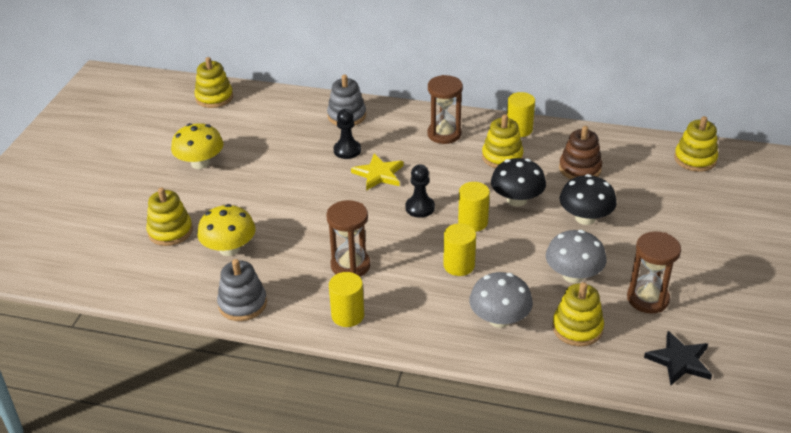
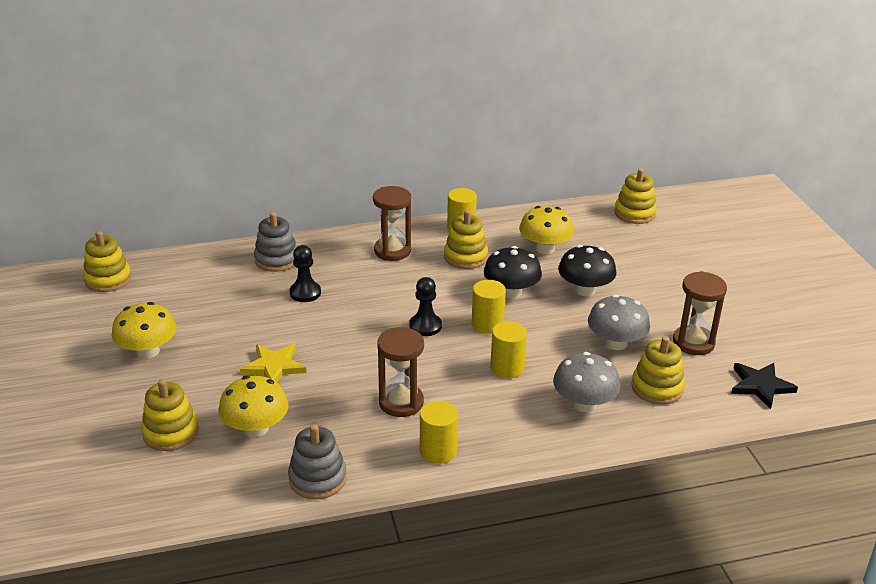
camera: 30 degrees left, 5 degrees down
yellow star [351,154,404,191] -> yellow star moved to [240,344,306,382]
brown stacking toy [559,126,602,179] -> yellow mushroom [519,206,574,254]

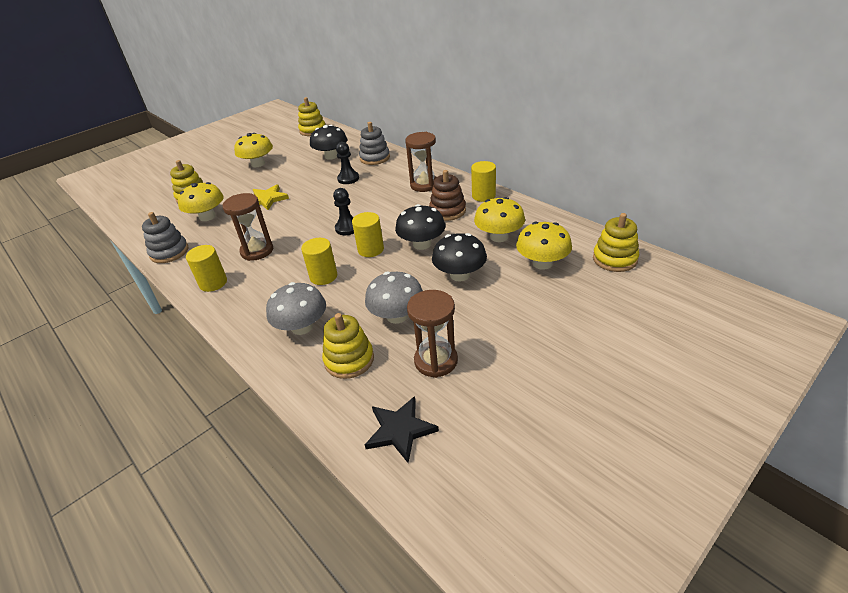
camera: 65 degrees right, 5 degrees up
yellow stacking toy [444,210,488,269] -> brown stacking toy [429,170,466,221]
none -> black mushroom [310,125,347,160]
none -> yellow mushroom [516,222,572,270]

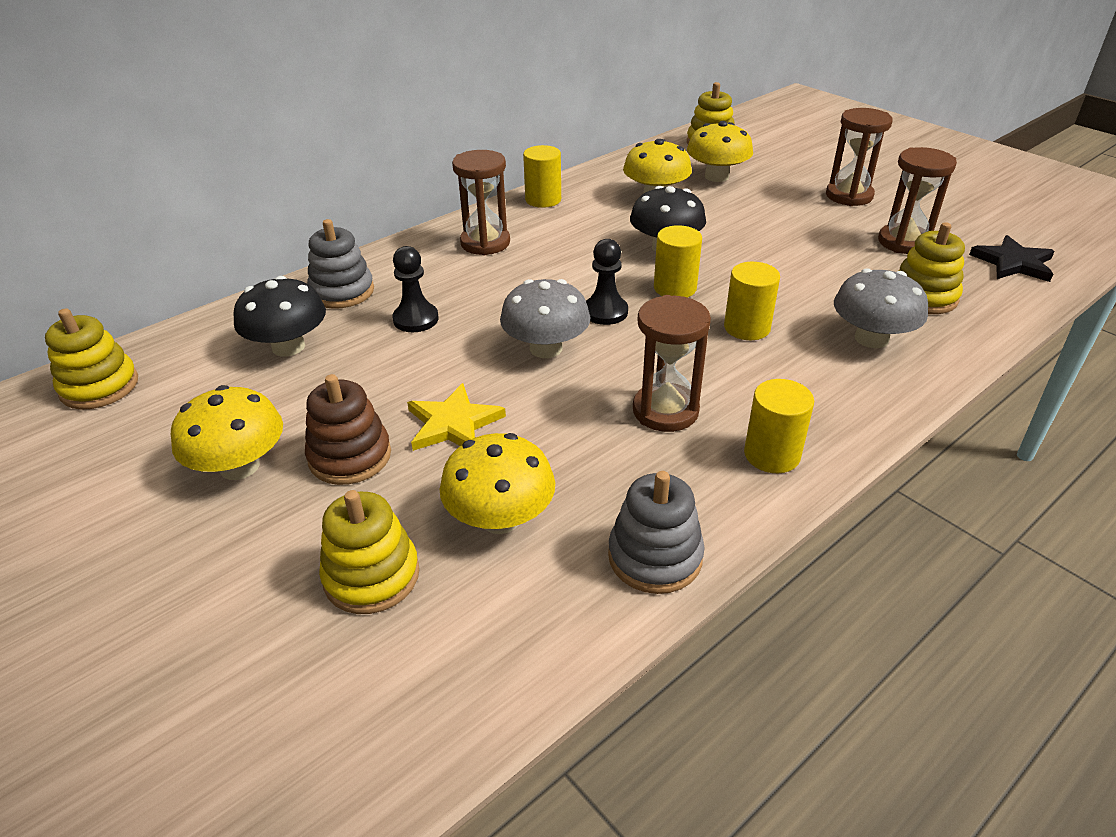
camera: 90 degrees left, 0 degrees up
grey mushroom [365,272,423,324] -> grey mushroom moved to [500,279,590,358]
brown stacking toy [429,170,466,221] -> brown stacking toy moved to [305,374,391,485]
black mushroom [432,233,487,281] -> none
none -> brown hourglass [826,108,893,206]

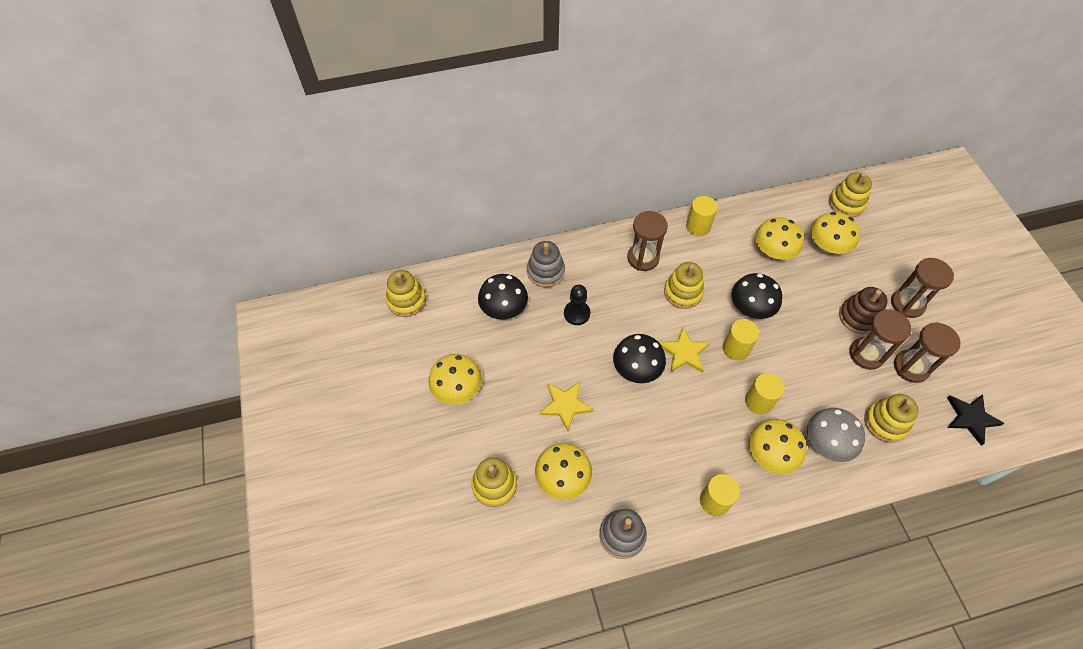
camera: 25 degrees right, 20 degrees up
brown stacking toy [305,374,391,485] -> brown stacking toy moved to [839,287,888,334]
grey mushroom [500,279,590,358] -> black mushroom [613,334,666,383]
black pawn [586,239,628,325] -> yellow star [659,327,710,373]
brown hourglass [633,295,711,432] -> brown hourglass moved to [849,309,912,370]
none -> yellow stacking toy [664,262,704,309]
none -> yellow mushroom [749,419,806,474]

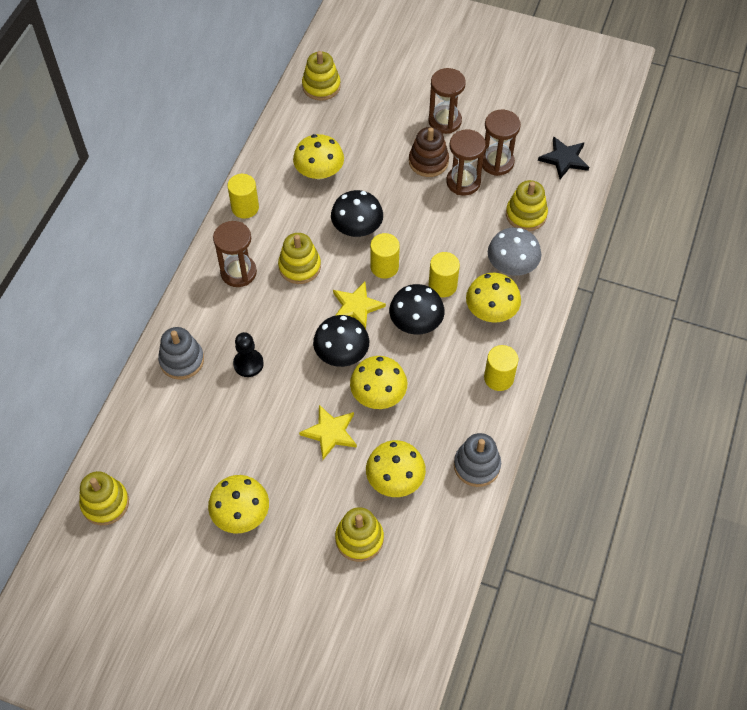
camera: 55 degrees left, 0 degrees up
black mushroom [478,274,528,320] -> black mushroom moved to [389,284,445,334]
yellow mushroom [810,212,860,254] -> yellow mushroom moved to [350,356,407,409]

